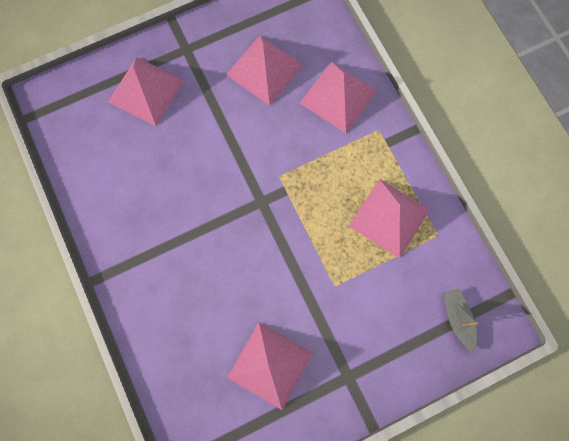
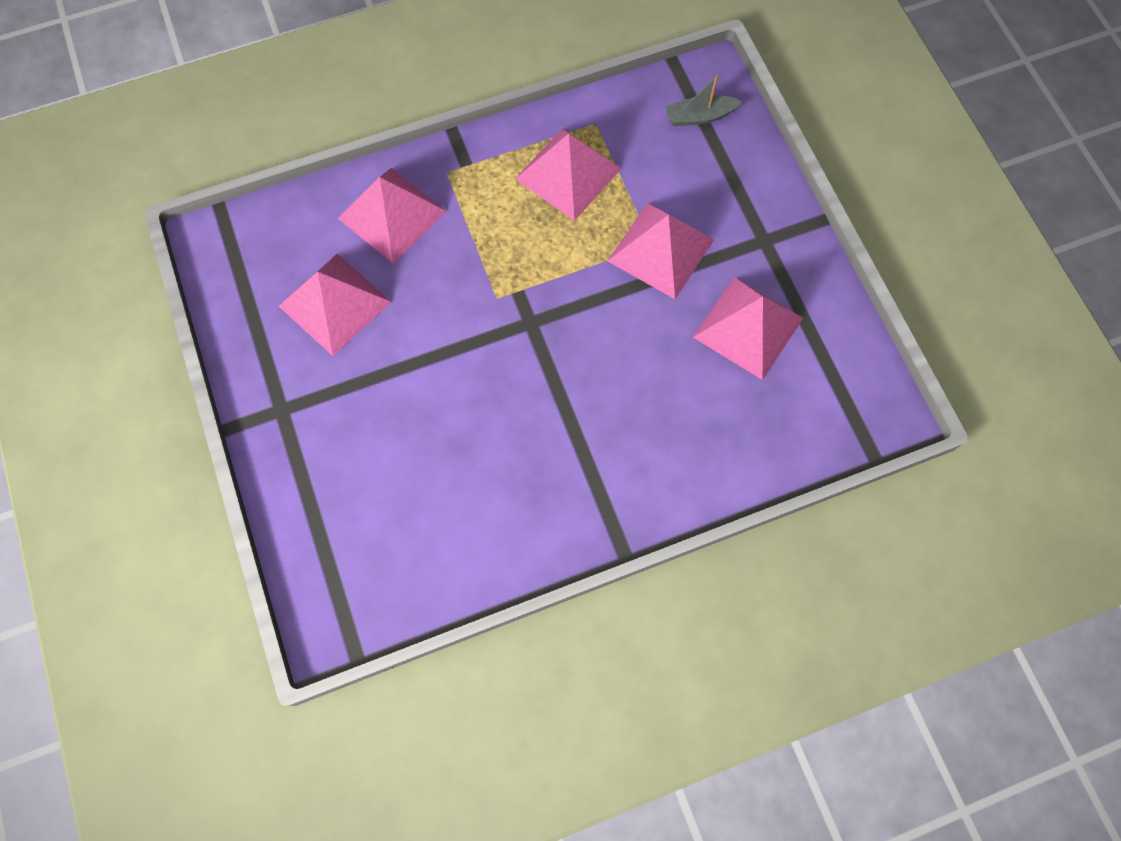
camera: 85 degrees left, 5 degrees down
pink pyramid [108,57,184,126] -> pink pyramid moved to [608,203,714,299]

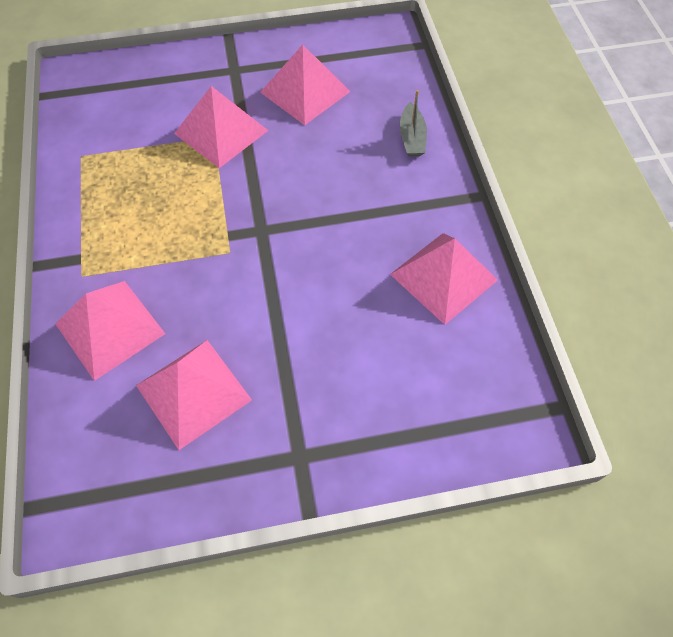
camera: 80 degrees left, 10 degrees down
pink pyramid [515,129,621,221] -> pink pyramid moved to [390,233,498,325]
grey boat [665,75,742,126] -> grey boat moved to [400,90,427,157]

